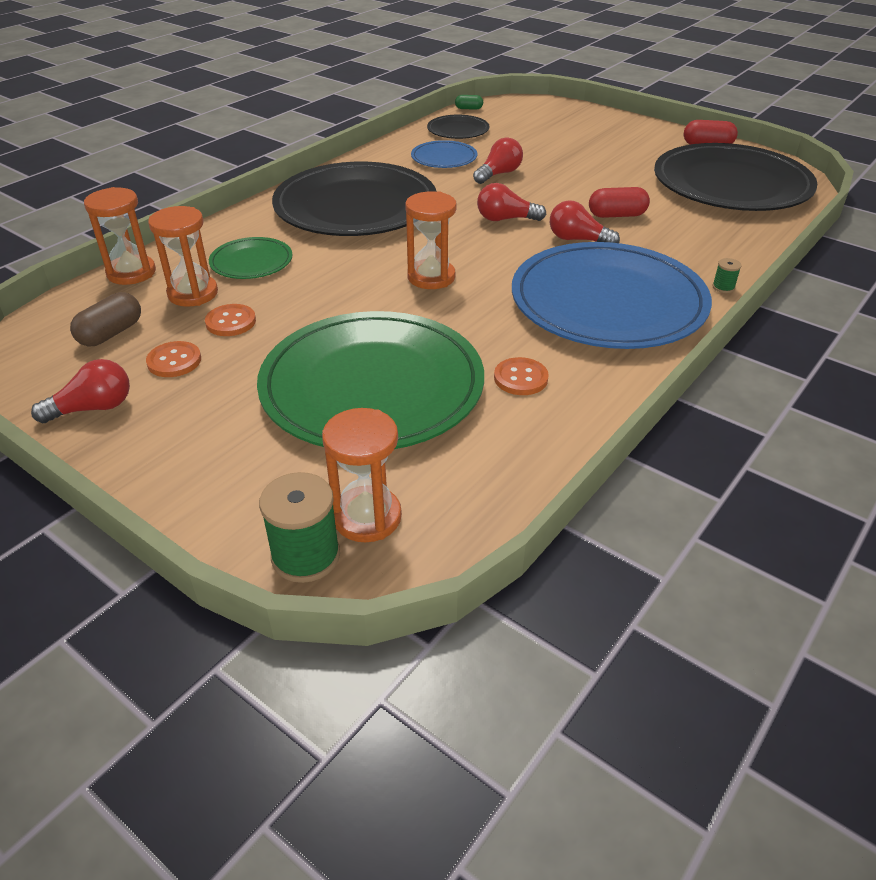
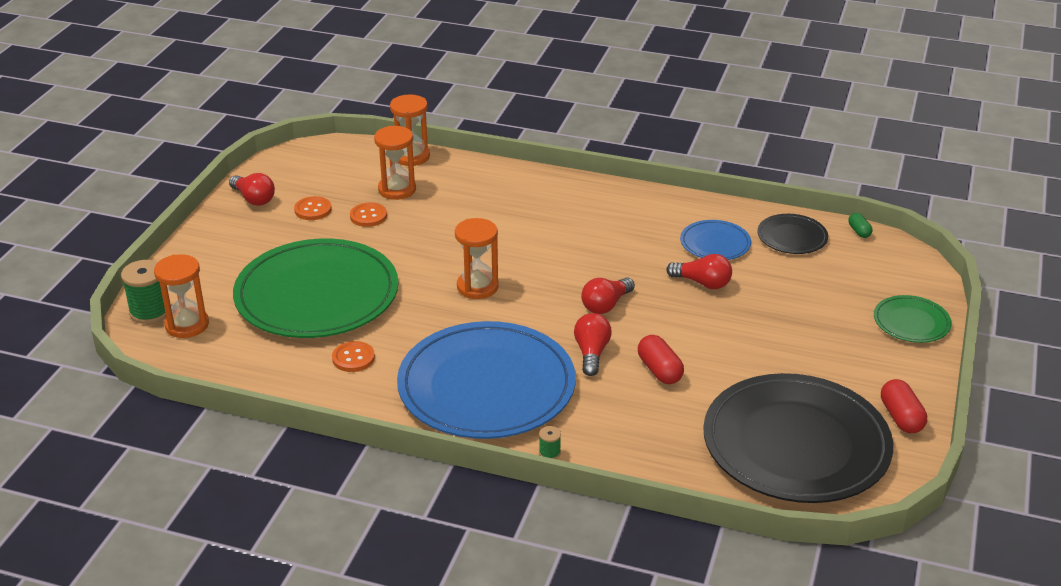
camera: 70 degrees right, 5 degrees down
brown capsule [70,292,141,346] -> none
green plate [209,237,292,279] -> green plate moved to [874,295,952,343]
black plate [272,162,437,236] -> none
red light bulb [477,183,546,221] -> red light bulb turned 120 degrees counterclockwise [581,277,635,314]

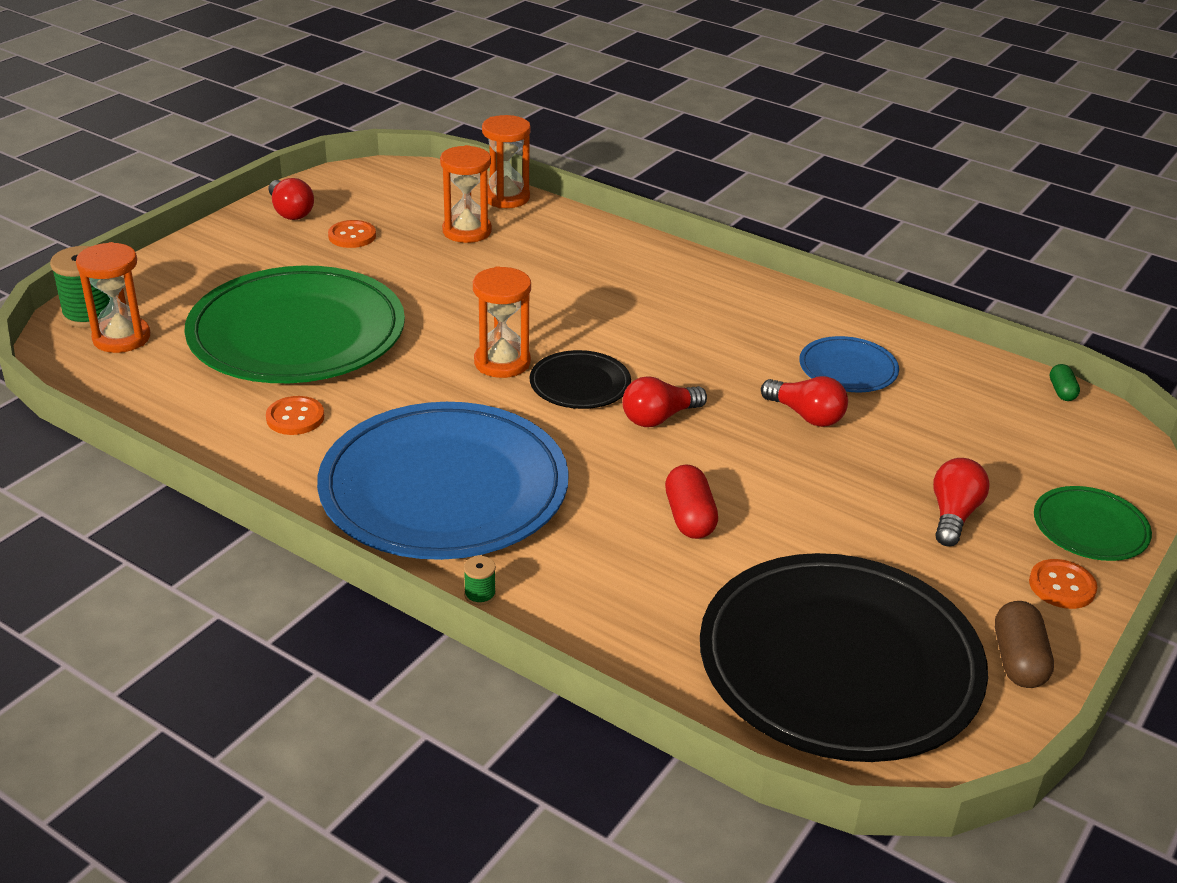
camera: 15 degrees right, 0 degrees up
orange button [350,203,387,227] -> orange button moved to [1029,559,1097,609]
red light bulb [574,313,612,376] -> red light bulb moved to [933,458,990,546]
black plate [757,214,828,254] -> black plate moved to [530,350,631,409]
red capsule [881,379,927,433] -> brown capsule [995,601,1054,688]

